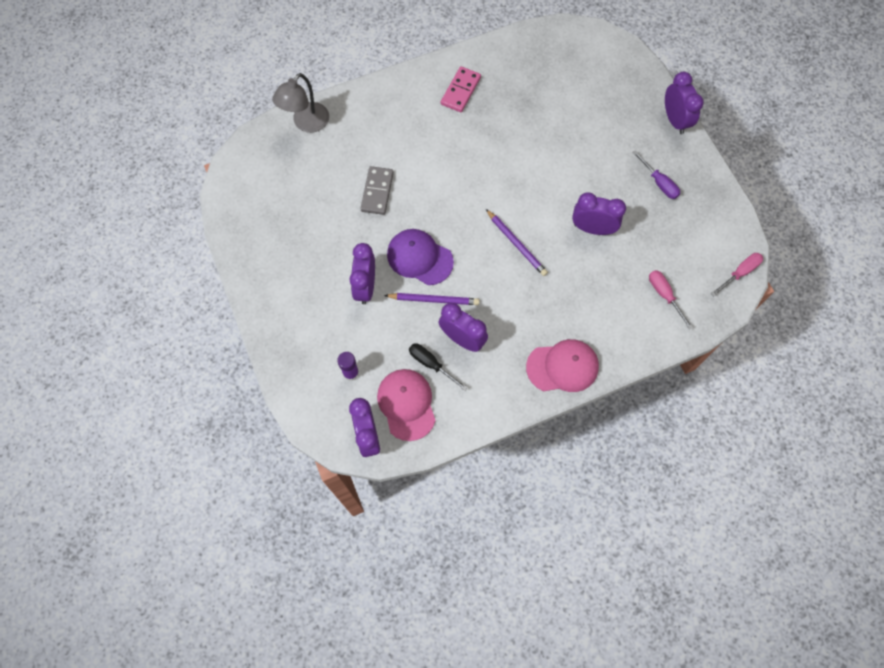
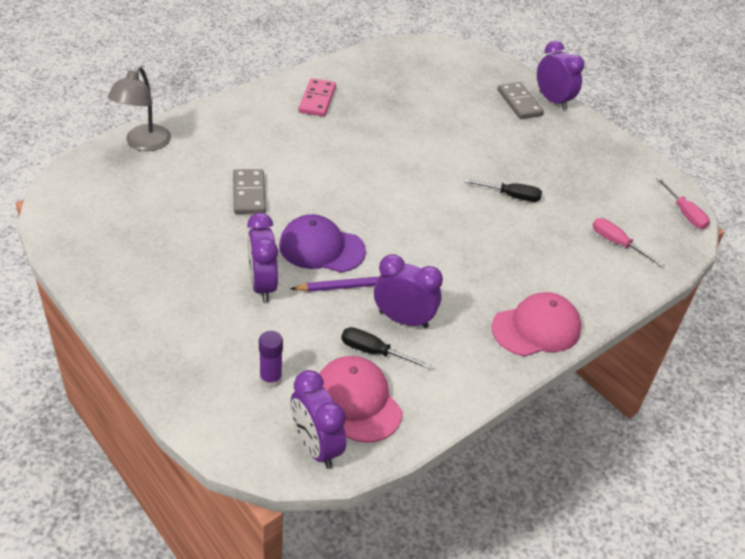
camera: 20 degrees left, 25 degrees down
purple pencil [486,209,548,276] -> none
purple clock [572,192,626,235] -> black screwdriver [464,179,542,202]
purple screwdriver [632,150,680,199] -> none
pink screwdriver [711,253,763,296] -> pink screwdriver turned 120 degrees clockwise [656,177,710,229]
none -> grey domino [498,82,544,119]

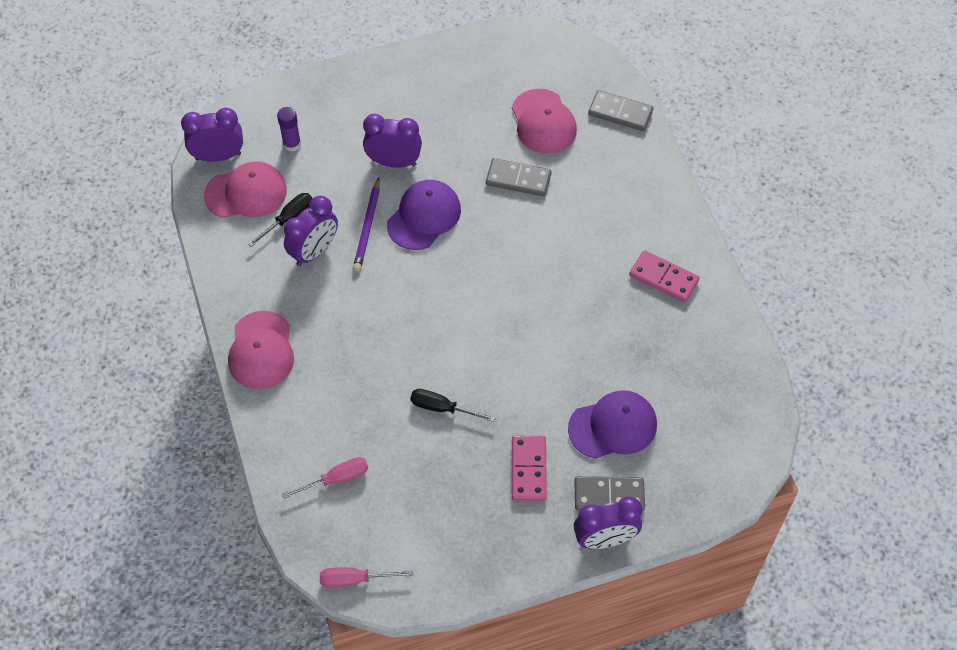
camera: 115 degrees right, 15 degrees up
grey lamp [108,66,171,151] -> grey domino [588,90,653,131]
black screwdriver [464,179,542,202] -> black screwdriver turned 75 degrees clockwise [410,389,496,422]
none -> pink cap [512,89,577,154]
none -> pink domino [512,436,547,501]
none -> purple cap [568,390,657,459]

